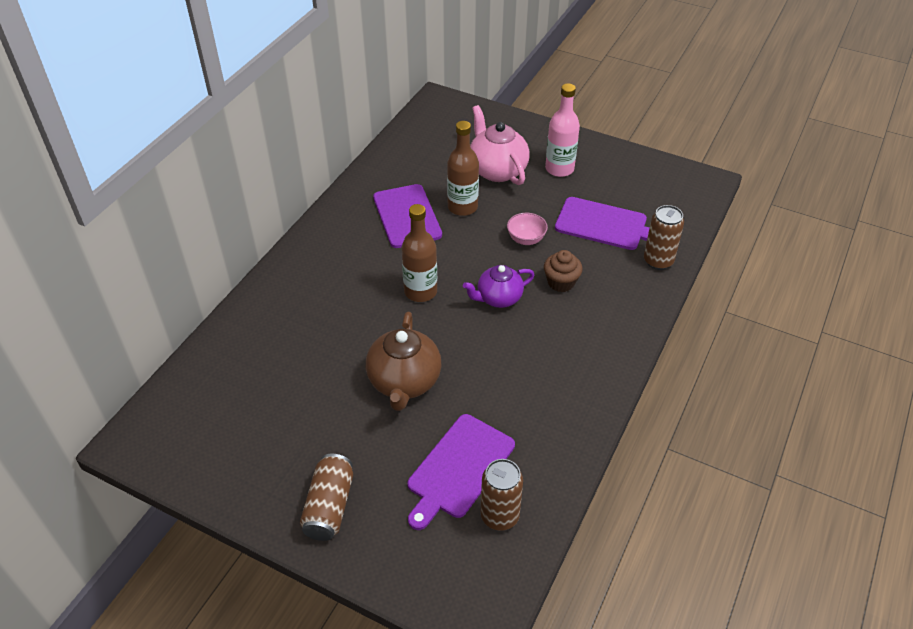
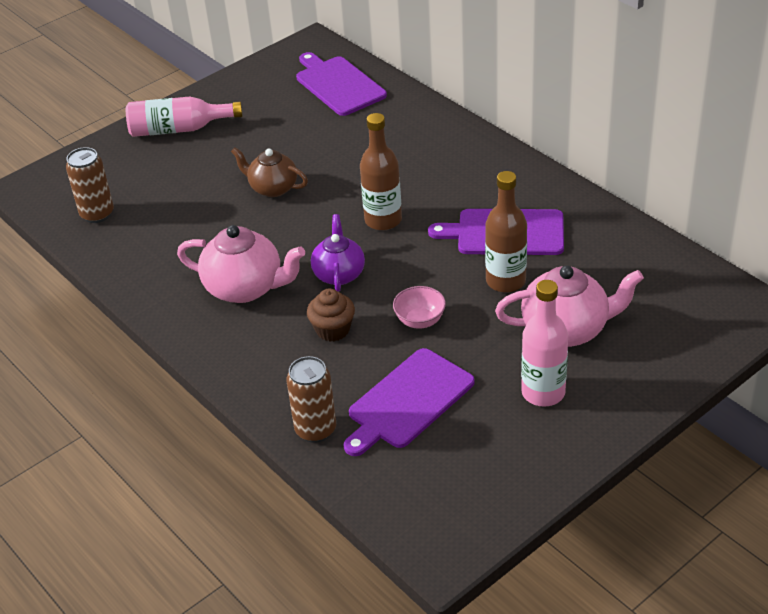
camera: 115 degrees right, 5 degrees down
brown can [300,454,353,541] -> pink bottle [126,97,243,137]
brown teapot [366,312,441,411] -> brown teapot [231,147,308,197], size x0.67
purple cutting board [407,414,515,530] -> purple cutting board moved to [296,52,387,116]
none -> pink teapot [177,225,305,303]

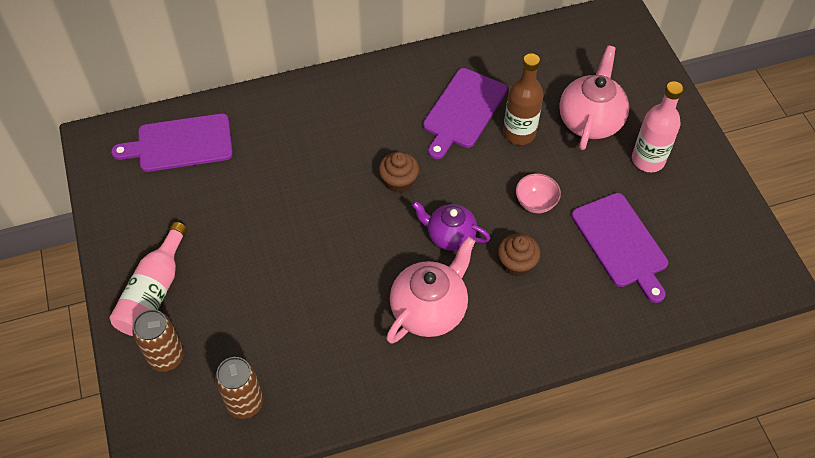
camera: 70 degrees left, 15 degrees up
brown teapot [231,147,308,197] -> none
brown can [286,356,336,443] -> brown can moved to [132,309,184,372]
brown bottle [360,113,402,231] -> brown cupcake [379,152,419,193]

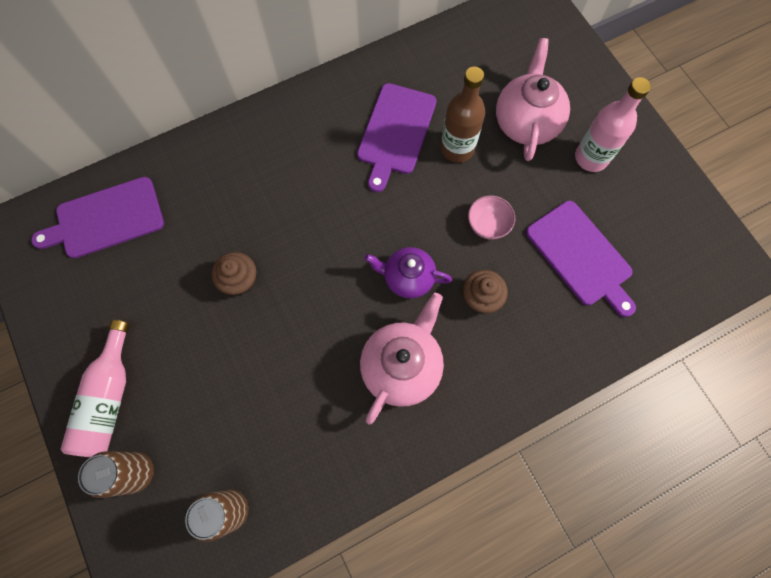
camera: 10 degrees left, 15 degrees up
brown cupcake [379,152,419,193] -> brown cupcake moved to [211,252,256,295]

